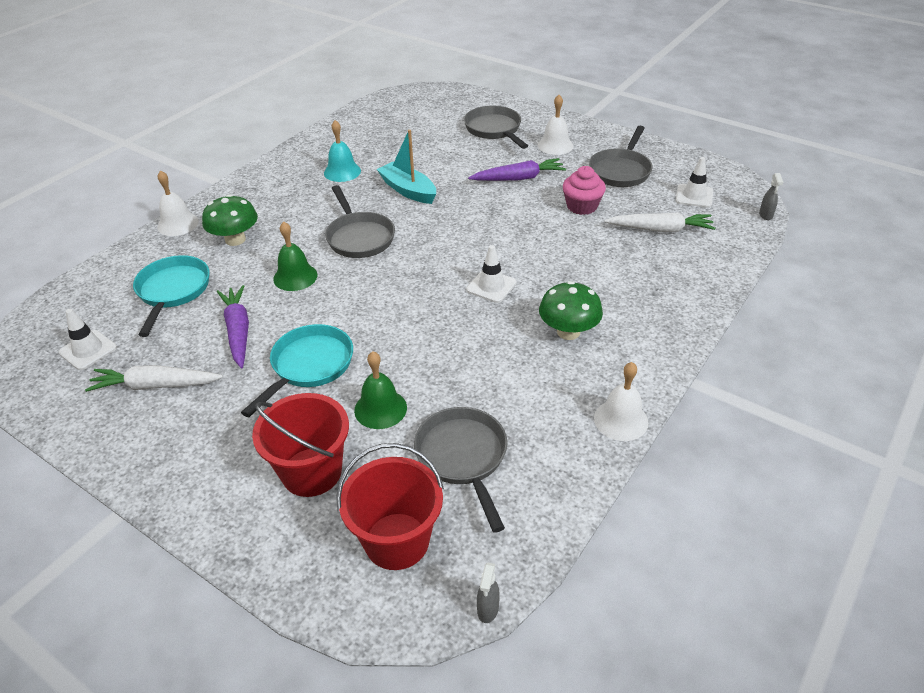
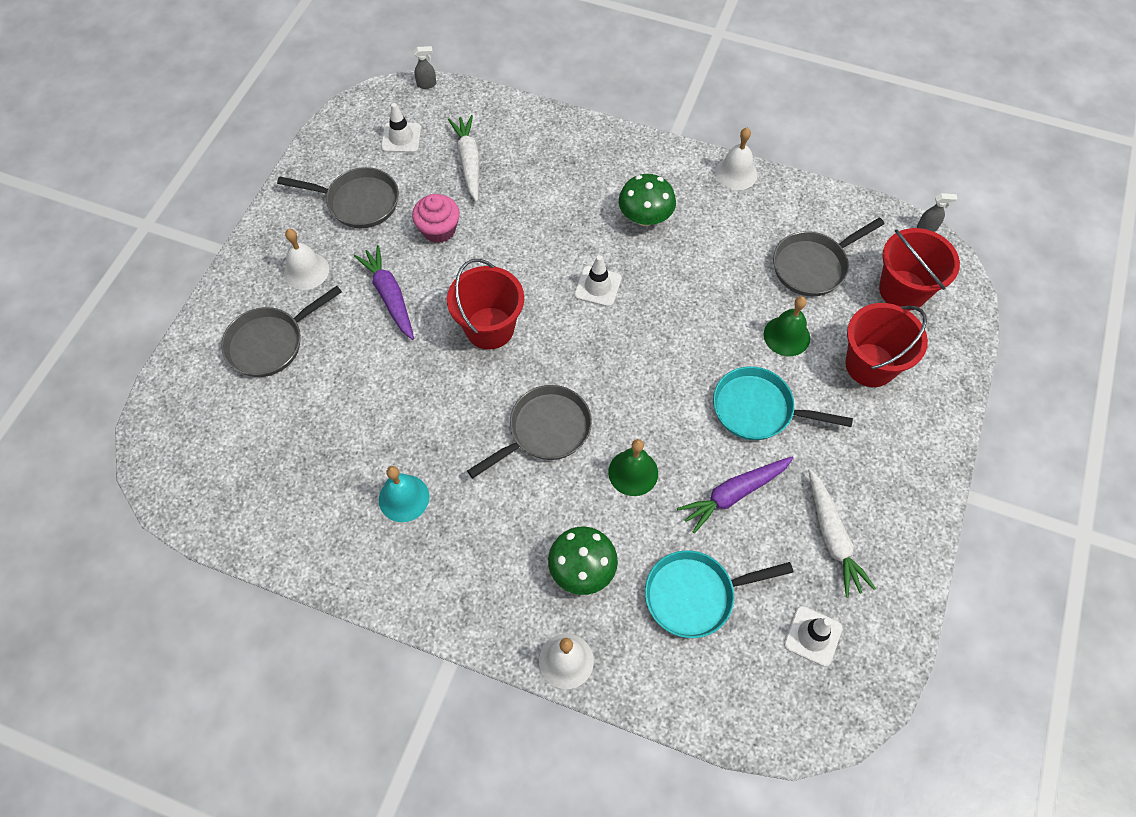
camera: 105 degrees left, 20 degrees up
turquoise boat [377,130,436,204] -> none
none -> red bucket [447,259,524,350]

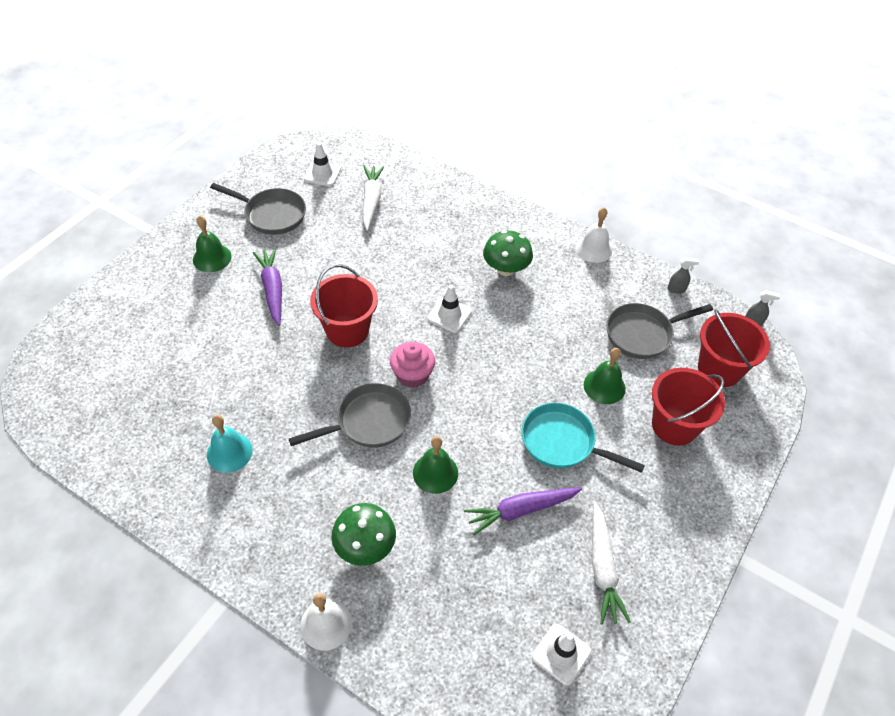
camera: 10 degrees right, 10 degrees down
grey pan [221,286,342,377] -> none
white bell [284,229,329,290] -> green bell [193,216,232,272]
pink cupcake [412,194,460,243] -> pink cupcake moved to [390,342,435,388]
grey spray bottle [414,46,436,89] -> grey spray bottle moved to [667,257,699,294]
turquoise pan [645,550,793,638] -> none

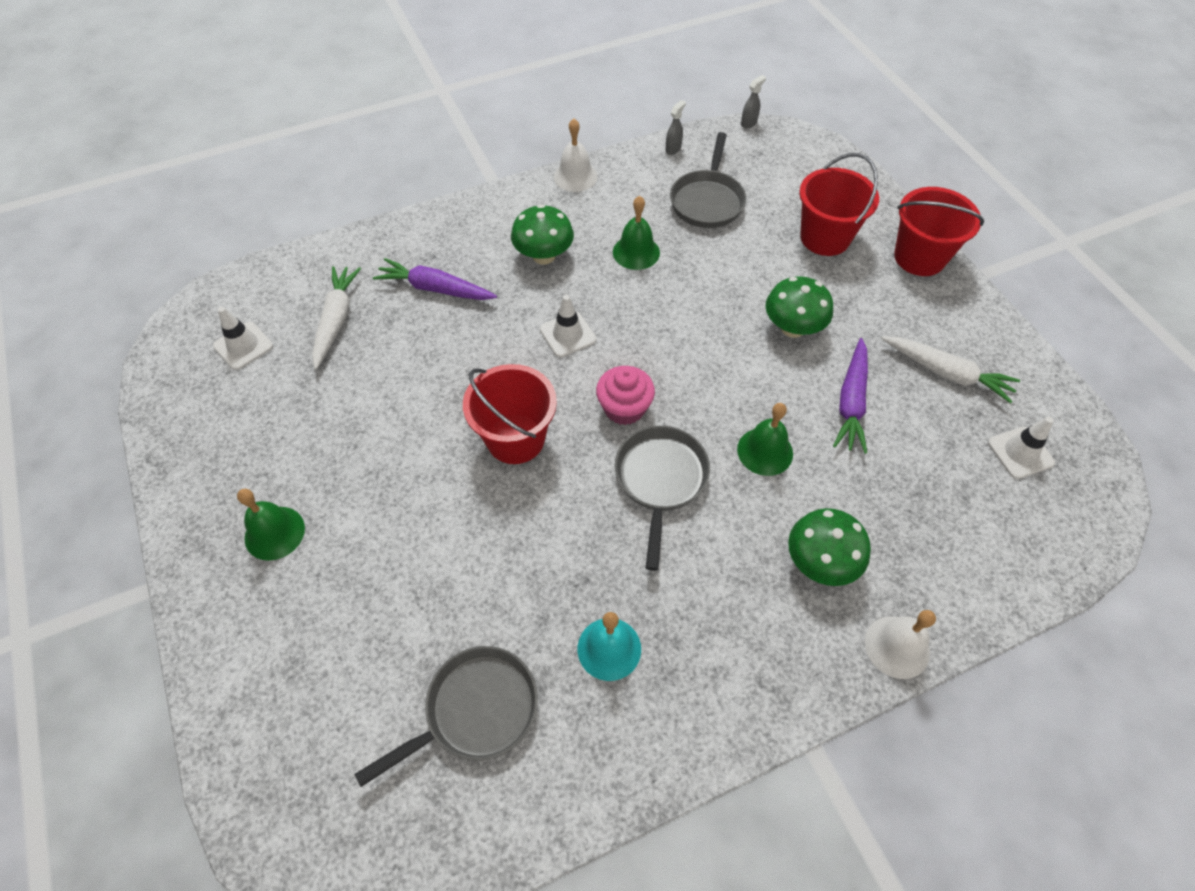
camera: 55 degrees left, 5 degrees up
grey pan [210,183,306,235] -> grey pan moved to [354,646,538,787]
purple carrot [253,248,282,326] -> purple carrot moved to [373,258,497,300]
white carrot [363,165,384,231] -> white carrot turned 60 degrees clockwise [312,266,361,369]
turquoise pan [522,403,645,473] -> green mushroom [765,276,833,338]
green bell [584,348,626,404] -> green bell moved to [613,196,660,270]
red bucket [698,309,770,387] -> red bucket moved to [894,187,984,276]

